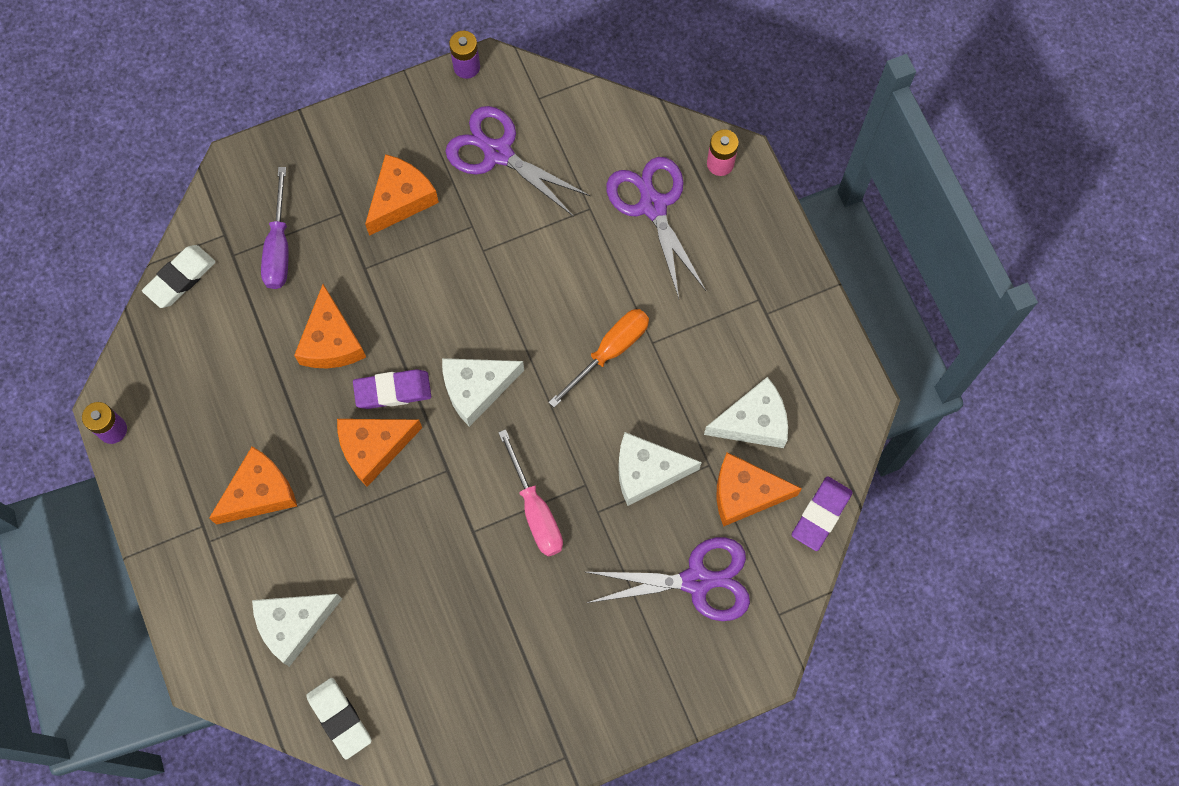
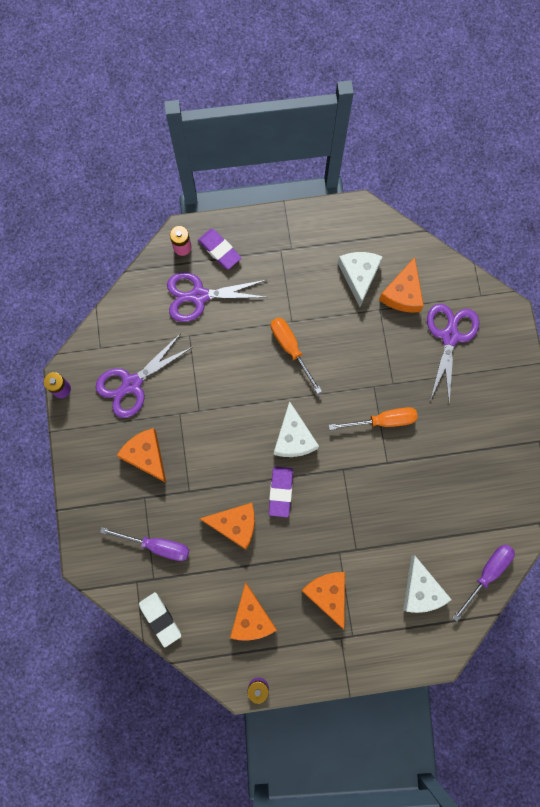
camera: 75 degrees left, 5 degrees up
white eraser [306,678,372,760] -> purple screwdriver [453,544,515,622]
orange cheese [337,419,422,487] -> orange cheese moved to [230,582,277,640]
pink screwdriver [498,429,563,557] -> orange screwdriver [329,407,418,430]
white cheese [618,432,702,506] -> none
purple eraser [792,476,853,551] -> purple eraser moved to [198,229,241,270]

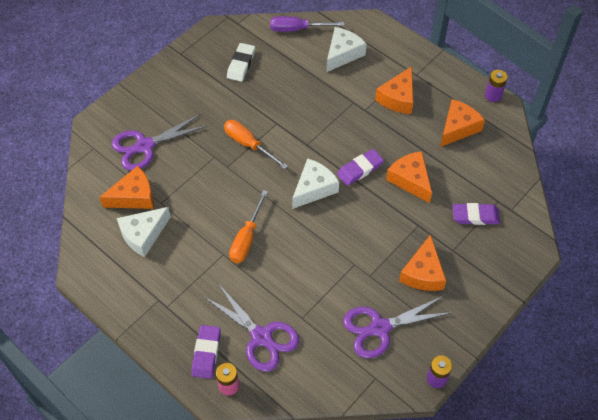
camera: 130 degrees left, 20 degrees down
purple scissors [95,333,192,418] -> purple scissors turned 150 degrees clockwise [343,296,453,358]
purple screwdriver [100,527,189,561] -> purple eraser [452,203,500,225]
white eraser [139,592,181,648] -> white eraser moved to [227,43,255,82]

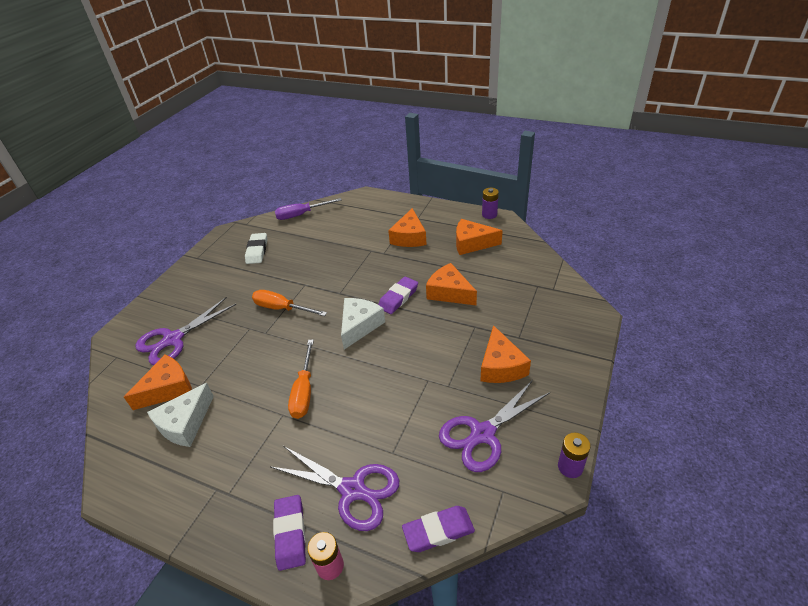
camera: 15 degrees left, 15 degrees down
white cheese [326,27,367,72] -> none
orange cheese [440,99,485,147] -> orange cheese turned 105 degrees counterclockwise [456,219,503,255]
purple eraser [452,203,500,225] -> purple eraser moved to [402,506,475,552]

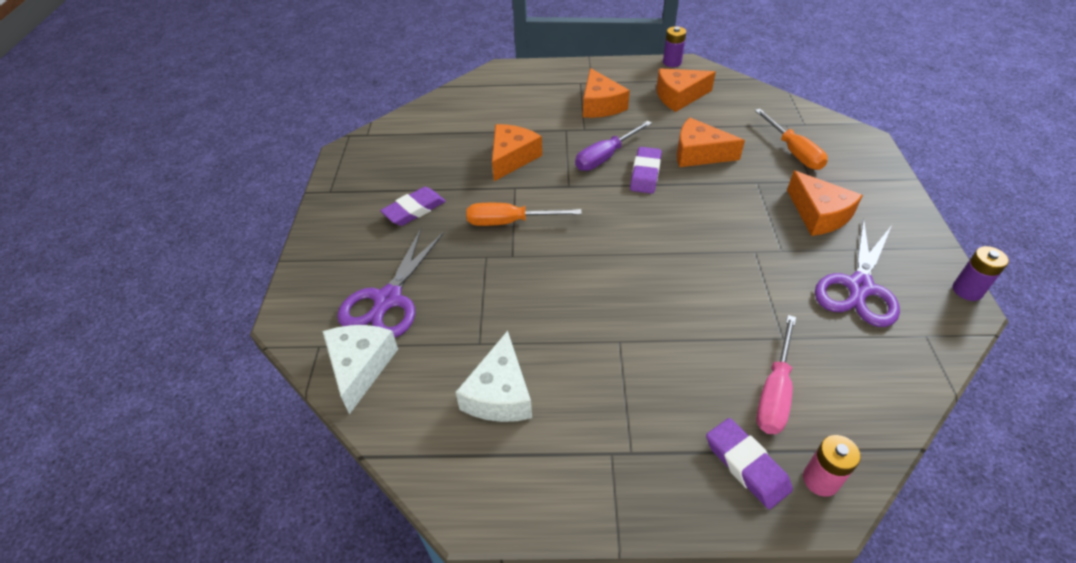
camera: 25 degrees left, 5 degrees up
orange cheese [124,355,192,410] -> orange cheese moved to [492,124,542,181]
white eraser [245,233,267,264] -> none
purple scissors [271,446,399,531] -> pink screwdriver [756,315,796,434]
purple screwdriver [275,198,342,220] -> purple screwdriver moved to [575,121,652,171]
orange screwdriver [288,340,314,419] -> orange screwdriver moved to [755,109,828,170]
white cheese [341,298,385,349] -> white cheese moved to [322,325,398,414]
purple eraser [402,506,475,552] -> purple eraser moved to [380,187,446,226]

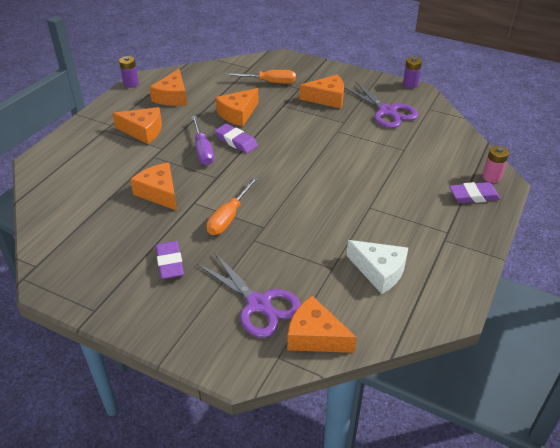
camera: 65 degrees left, 5 degrees down
white cheese [322,325,398,414] -> orange cheese [287,296,357,353]
pink screwdriver [756,315,796,434] -> none

